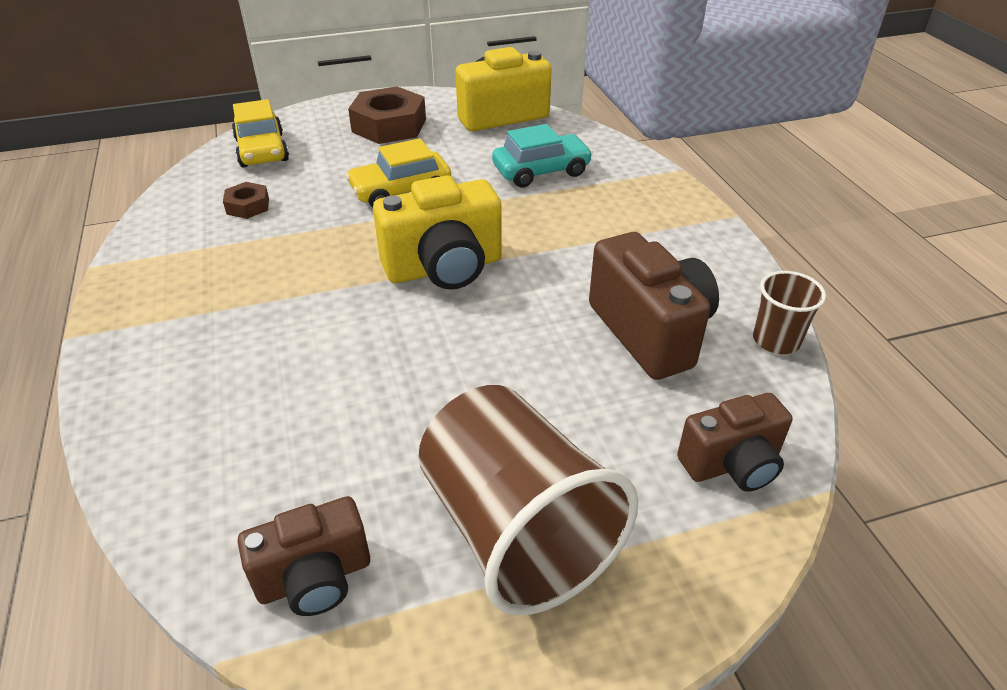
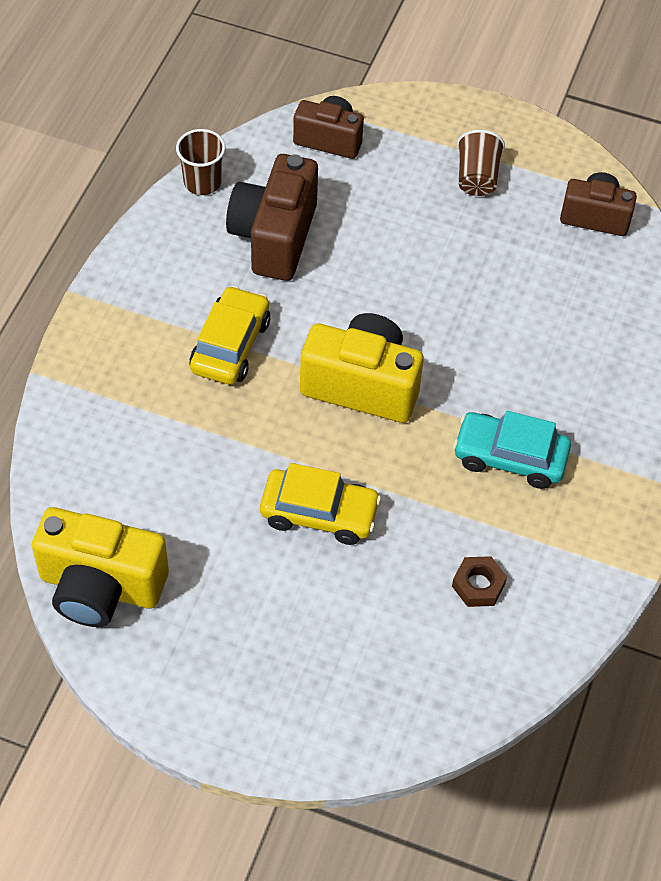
camera: 145 degrees left, 15 degrees up
yellow car [232,99,289,168] -> yellow car moved to [190,286,271,384]
brown nut [348,86,426,144] -> none
brown cup [418,385,638,615] -> brown cup [457,130,505,196], size x0.48
turquoise car [492,124,593,187] -> turquoise car moved to [453,411,571,489]

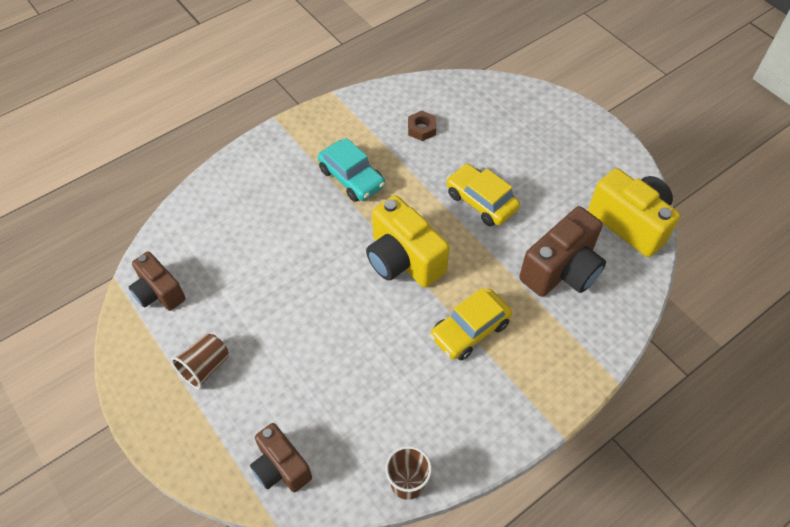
camera: 145 degrees left, 0 degrees up
brown camera [226,154,318,281] -> brown camera moved to [519,206,606,297]

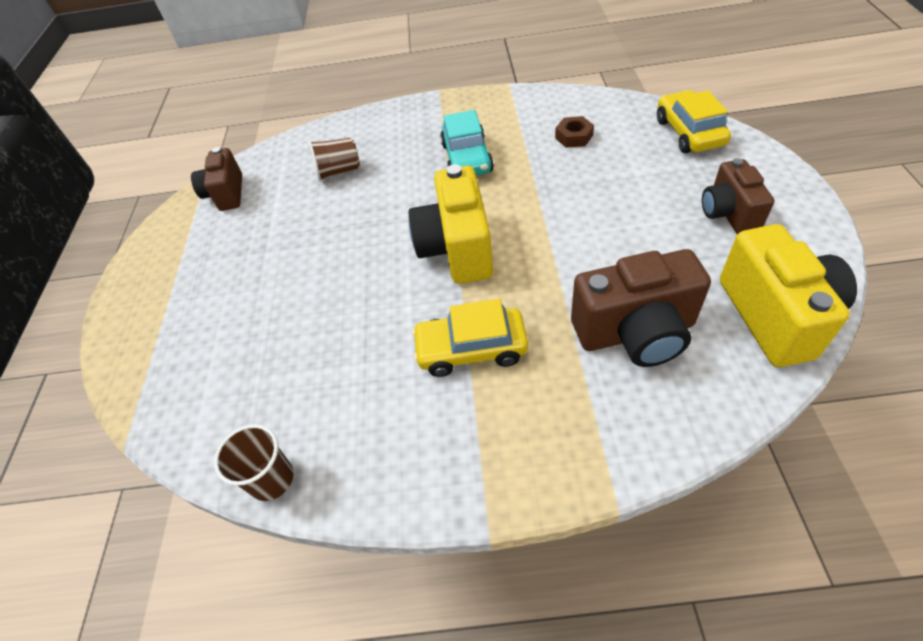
camera: 40 degrees right, 5 degrees down
brown cup [171,333,229,389] -> brown cup moved to [308,138,360,182]
brown camera [250,423,312,492] -> brown camera moved to [702,158,774,234]
yellow car [446,164,520,226] -> yellow car moved to [657,90,731,153]

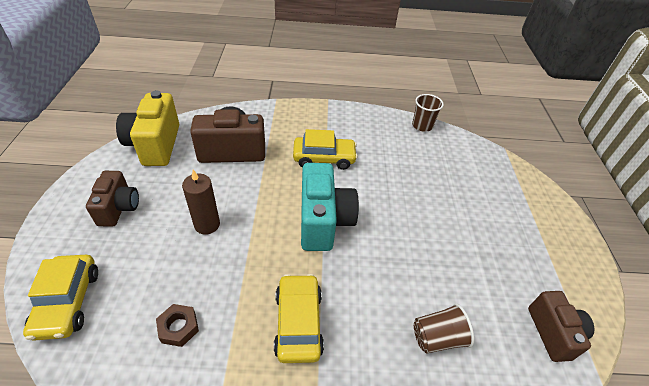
camera: 175 degrees right, 5 degrees down
yellow camera [409,164,493,284] -> turquoise camera [301,163,359,251]
turquoise car [440,110,494,175] -> yellow car [274,274,324,363]
none -> brown candle [182,170,220,235]

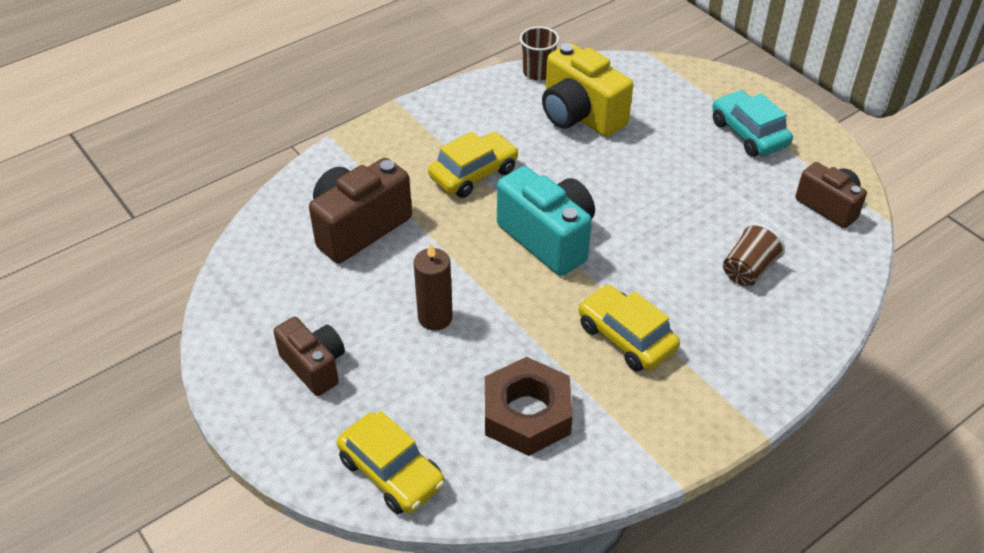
camera: 35 degrees left, 0 degrees up
yellow camera [116,91,179,166] -> yellow camera moved to [542,43,633,137]
brown nut [156,304,199,347] -> brown nut [485,357,573,456], size x1.94
none -> turquoise car [712,90,793,157]

